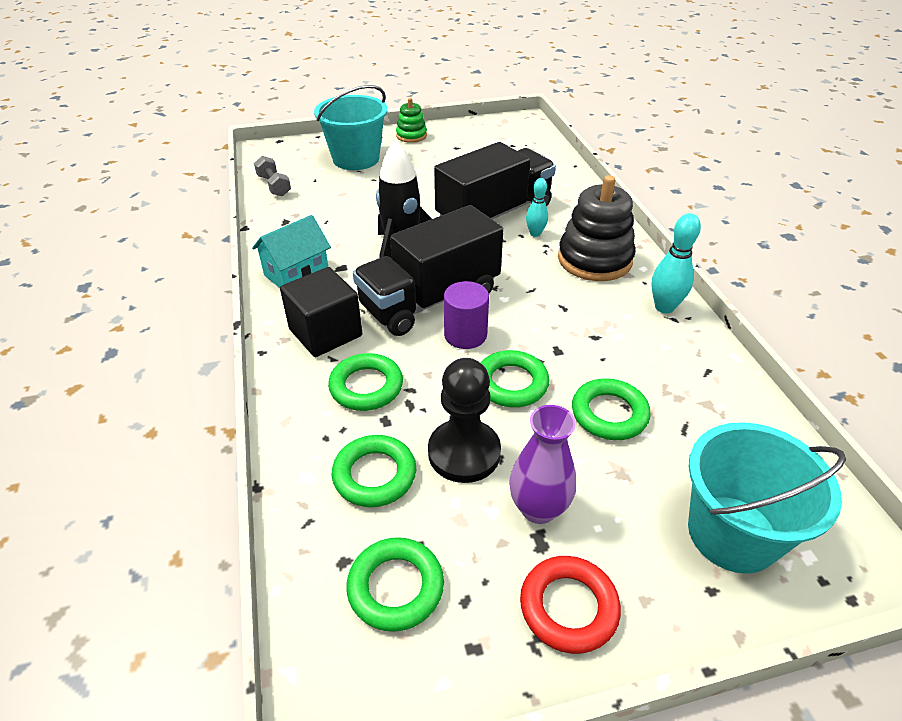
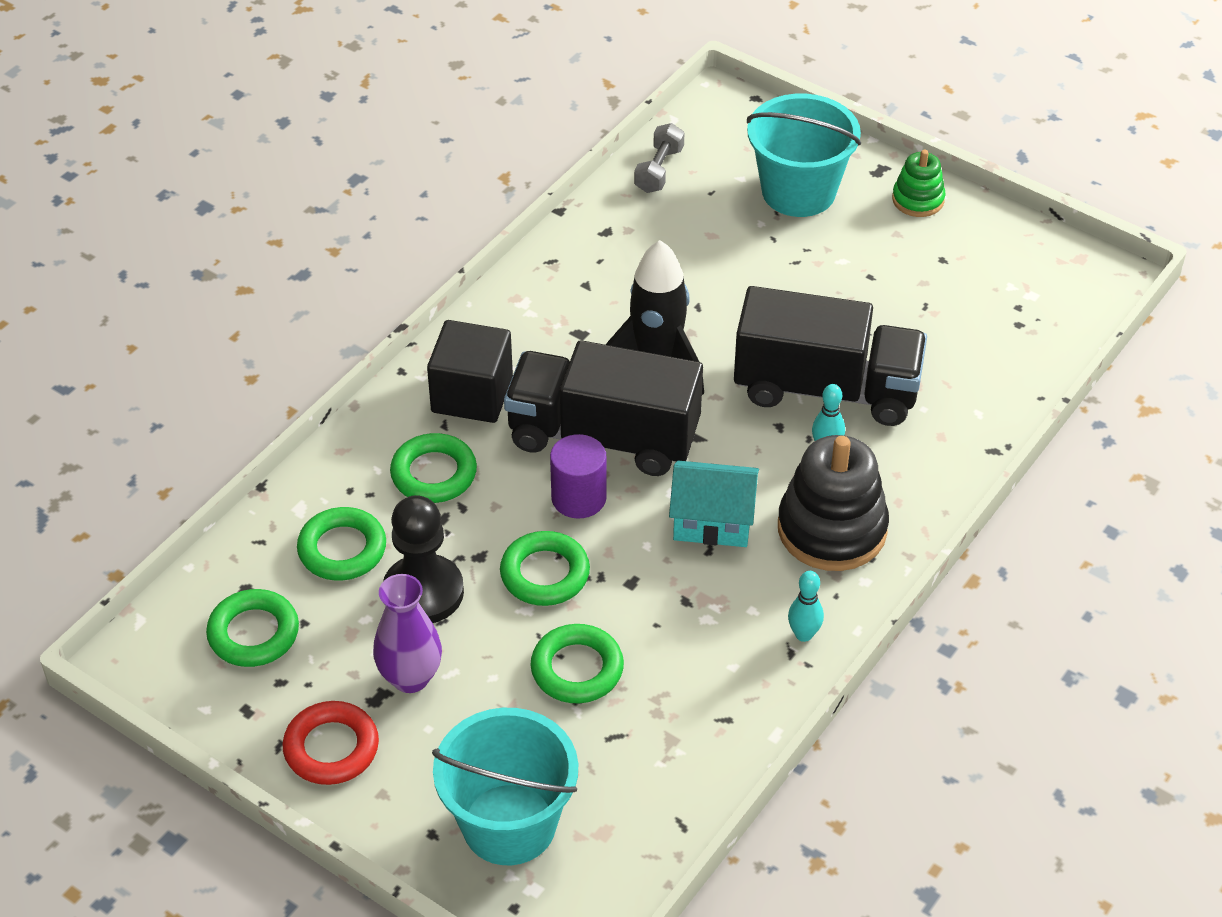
camera: 50 degrees right, 5 degrees up
turquoise house [252,215,331,288] -> turquoise house moved to [669,461,759,547]
turquoise bowling pin [652,213,701,314] -> turquoise bowling pin [788,571,824,642], size x0.65

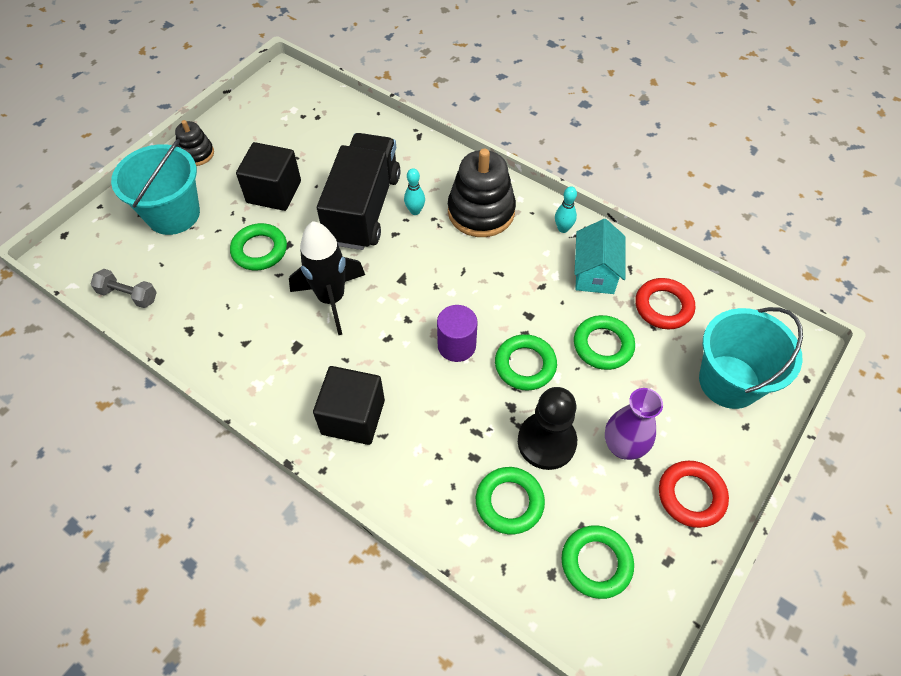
camera: 90 degrees left, 10 degrees up
green ring [390,433,477,503] -> green ring moved to [230,223,287,270]
black truck [504,340,703,476] -> none
turquoise house [669,461,759,547] -> turquoise house moved to [574,219,625,294]
green stacking toy [892,150,945,217] -> black stacking toy [175,120,214,166]
none -> black cube [236,142,301,211]
none -> red ring [635,278,695,329]

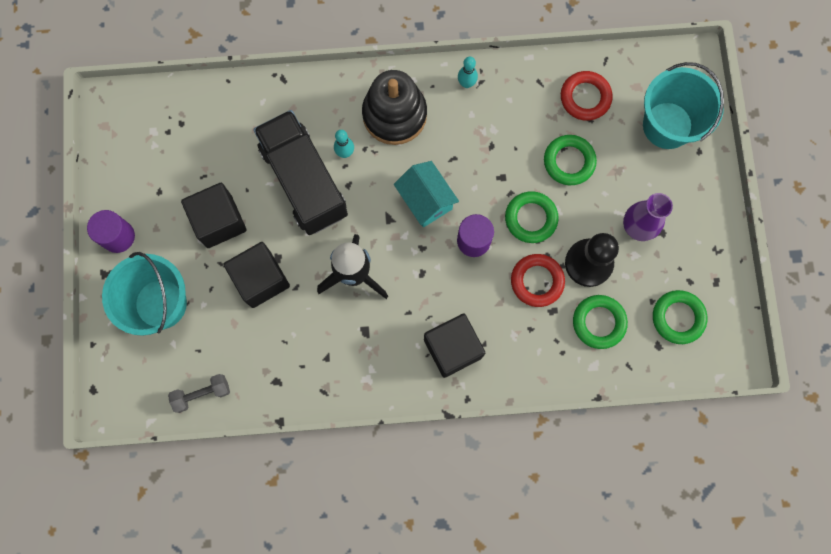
camera: 40 degrees left, 20 degrees up
black stacking toy [175,120,214,166] -> purple cylinder [87,210,135,253]
green ring [230,223,287,270] -> black cube [224,242,290,308]
turquoise house [574,219,625,294] -> turquoise house moved to [394,161,459,227]
red ring [659,461,729,528] -> red ring moved to [511,254,565,307]

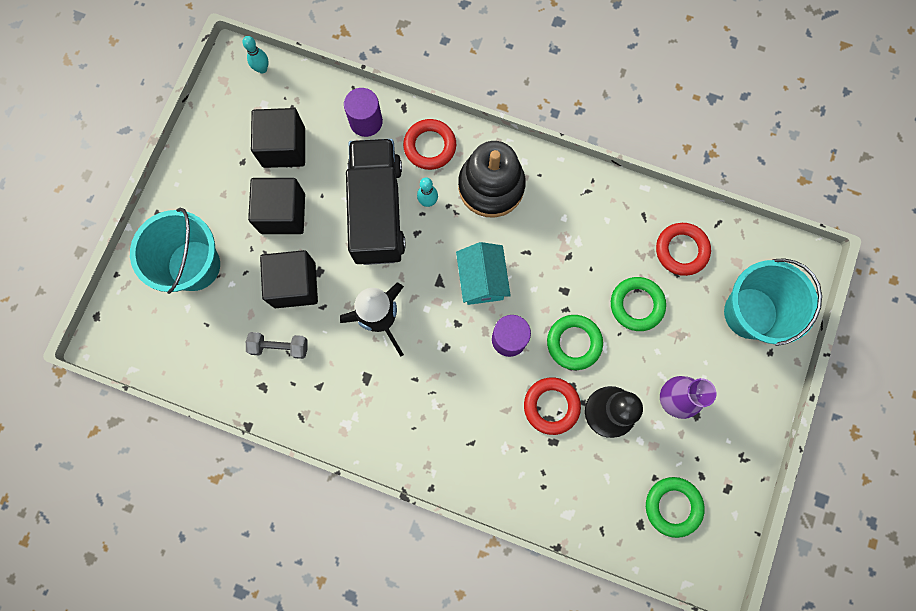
camera: 25 degrees right, 0 degrees up
purple cylinder [87,210,135,253] -> purple cylinder moved to [344,88,383,137]
grey dumbbell [168,374,230,413] -> grey dumbbell moved to [246,332,308,359]
black cube [424,314,485,378] -> black cube moved to [251,108,305,168]
turquoise bowling pin [458,57,478,88] -> turquoise bowling pin moved to [242,36,269,74]
green ring [573,295,628,349] -> none
none -> red ring [403,119,456,170]

